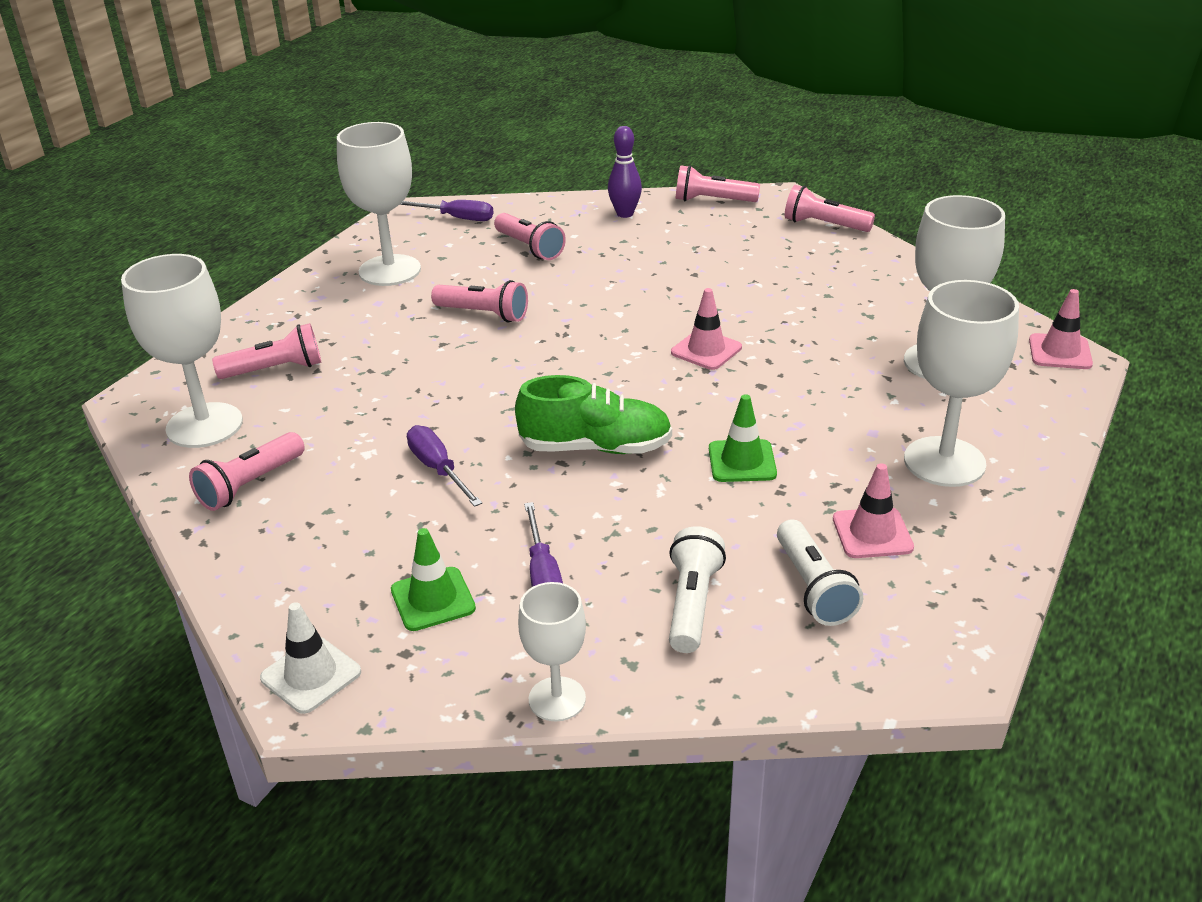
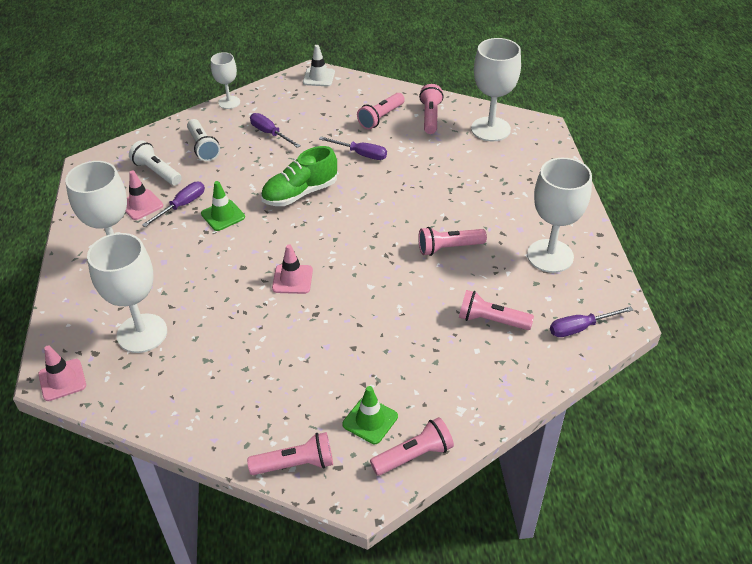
camera: 145 degrees right, 10 degrees up
pink flashlight [212,323,321,379] -> pink flashlight moved to [357,93,405,129]
green traffic cone [391,528,476,631] -> green traffic cone moved to [342,386,398,444]
purple bowling pin [608,126,642,218] -> none
none -> purple screwdriver [142,182,205,227]

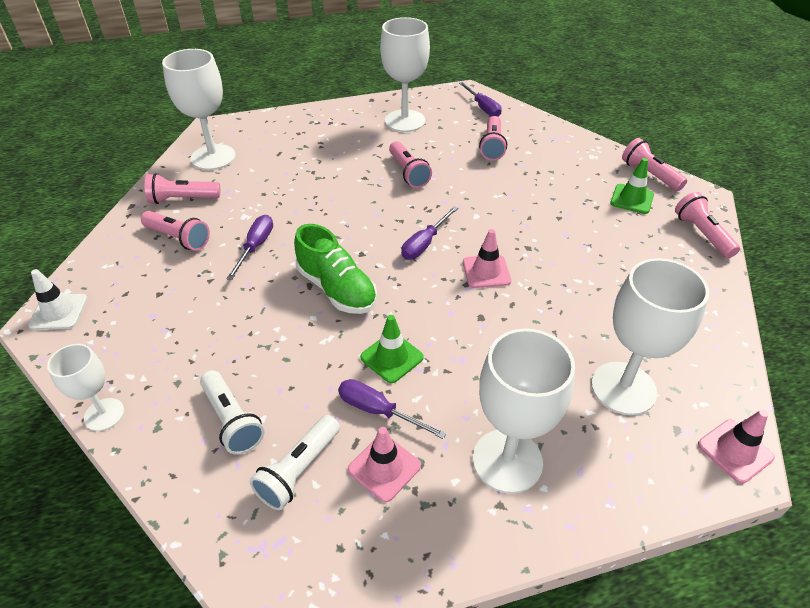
camera: 100 degrees left, 0 degrees up
white flashlight [187,119,220,161] -> white flashlight turned 90 degrees clockwise [200,370,265,455]
purple screwdriver [250,113,301,148] -> purple screwdriver moved to [401,206,458,260]

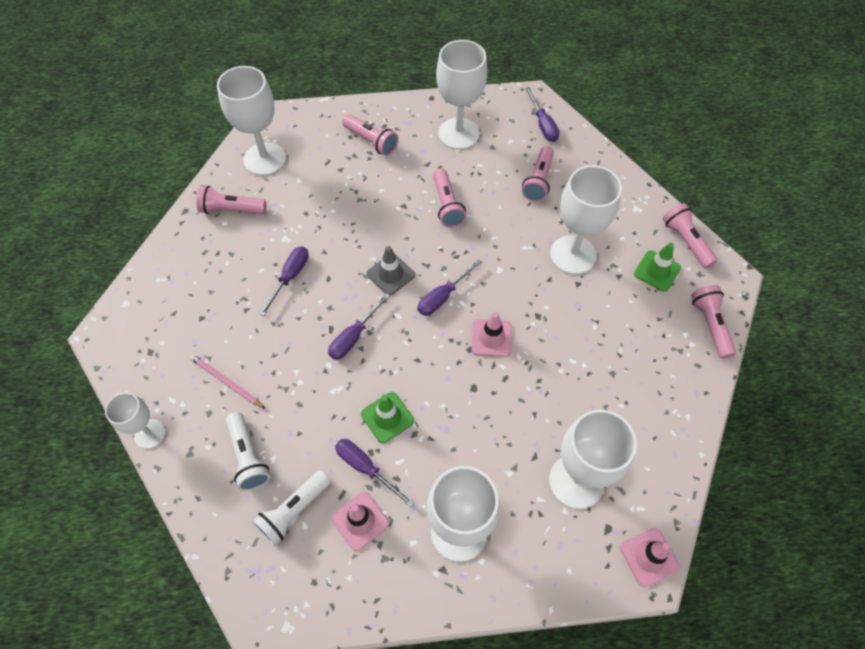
camera: 10 degrees right, 15 degrees up
white traffic cone [28,269,87,330] -> none
pink flashlight [141,211,210,251] -> pink flashlight moved to [342,114,399,156]
green shoe [294,224,377,314] -> purple screwdriver [328,293,390,360]
none -> pink pencil [190,354,266,409]
none -> grey traffic cone [367,246,415,295]
none -> white goblet [550,165,622,274]

